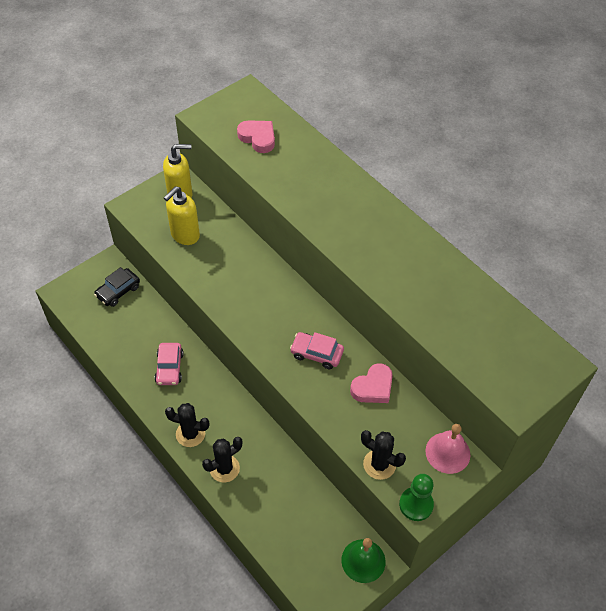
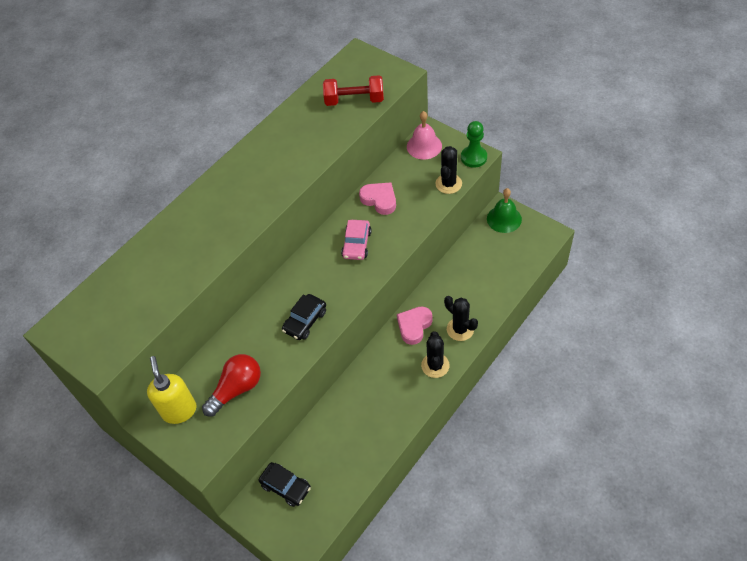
camera: 95 degrees left, 0 degrees up
pink car [155,343,184,385] -> none
yellow soap dispenser [164,186,200,245] -> red light bulb [202,354,261,417]
pink heart [237,120,275,153] -> pink heart moved to [397,306,433,345]
none -> black car [282,294,326,340]
none -> red dumbbell [323,75,384,106]

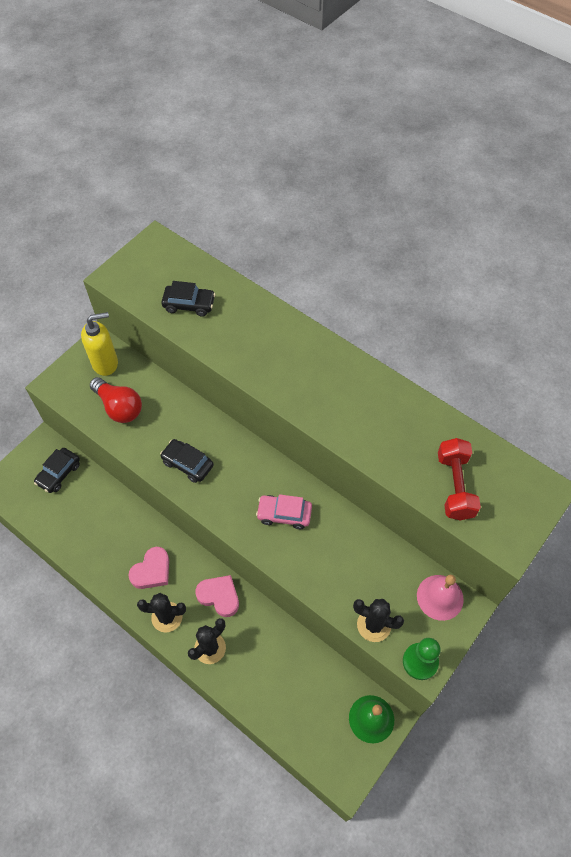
camera: 85 degrees right, 5 degrees up
pink heart [359,182,396,215] -> pink heart moved to [128,547,169,589]
none -> black car [161,281,216,317]

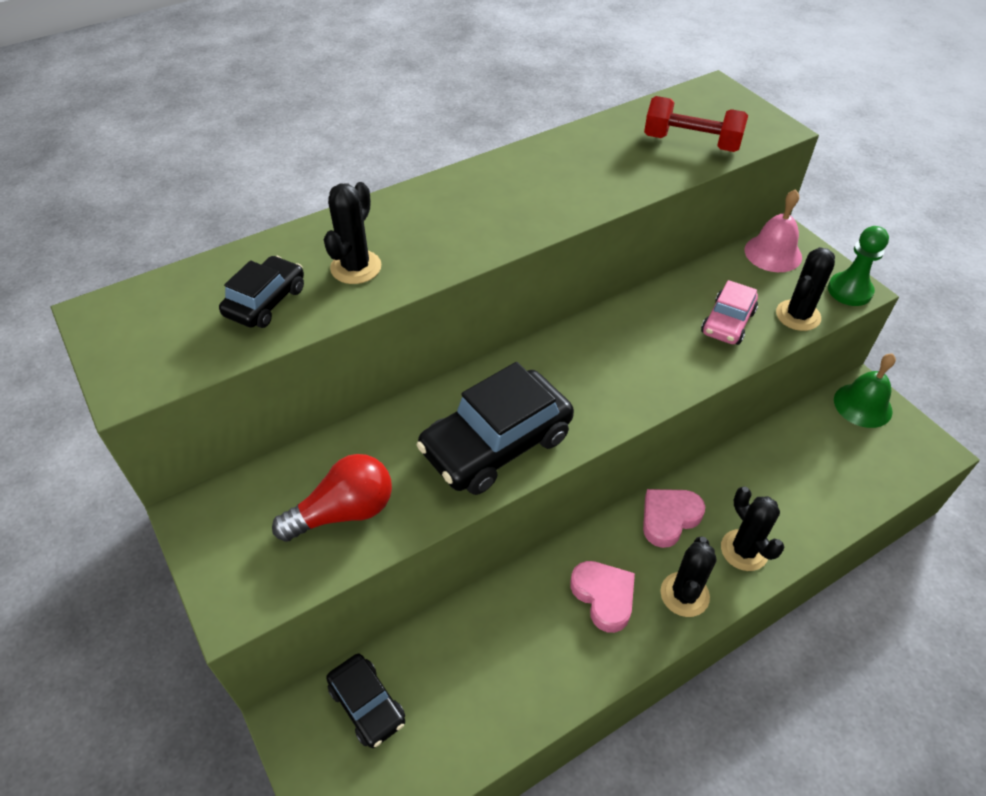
camera: 70 degrees left, 10 degrees down
yellow soap dispenser [81,312,118,376] -> none
black car [160,439,214,483] -> black car [417,362,574,495], size x1.79
pink car [256,494,312,529] -> pink car moved to [701,280,758,345]
none -> black cactus [324,182,381,284]

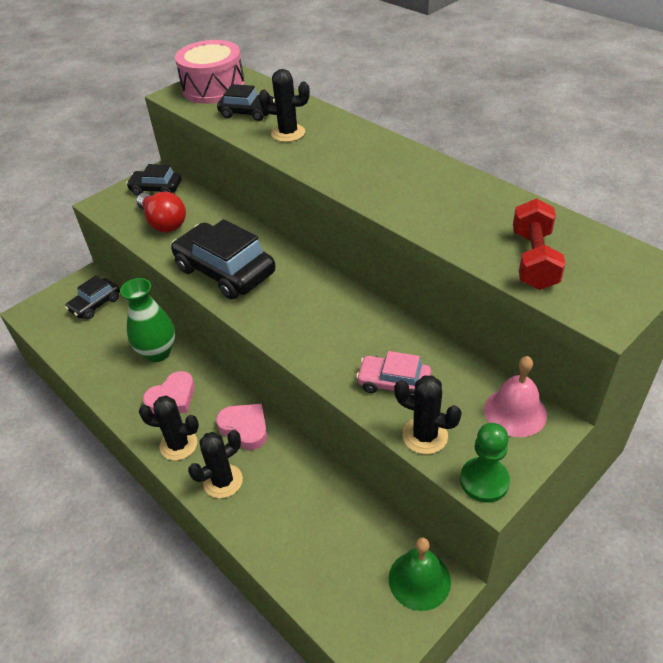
camera: 80 degrees right, 5 degrees down
none -> green vase [120,278,175,362]
none -> black car [126,164,181,196]
none -> pink drum [175,40,245,104]

